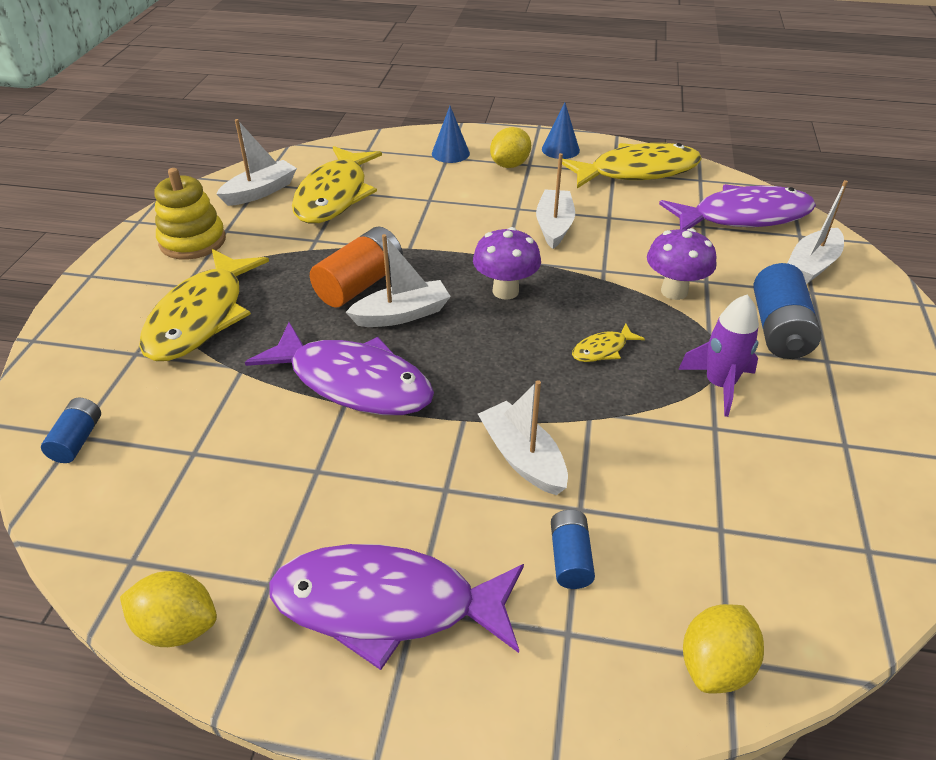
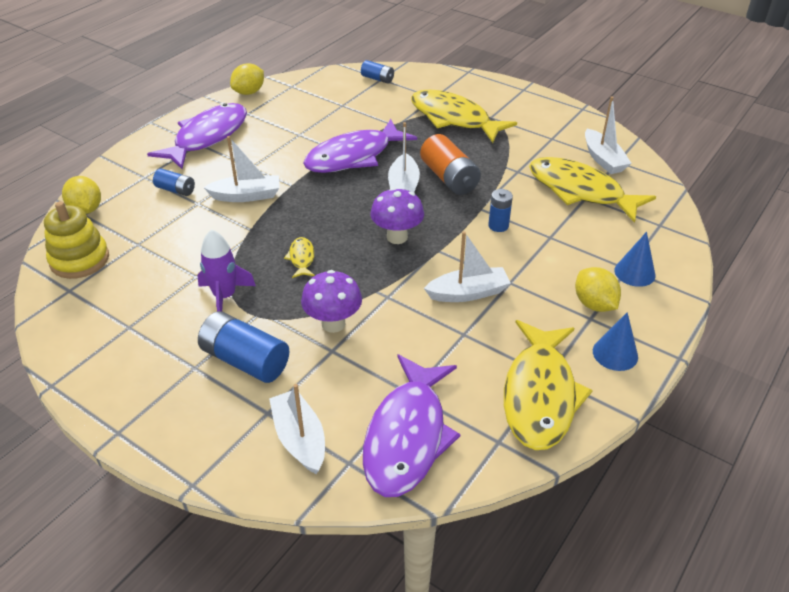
camera: 115 degrees right, 0 degrees up
yellow stacking toy [155,168,226,260] -> yellow stacking toy moved to [44,201,109,279]
white boat [536,153,575,249] -> white boat turned 45 degrees counterclockwise [424,231,511,302]
none -> blue battery [488,189,513,232]

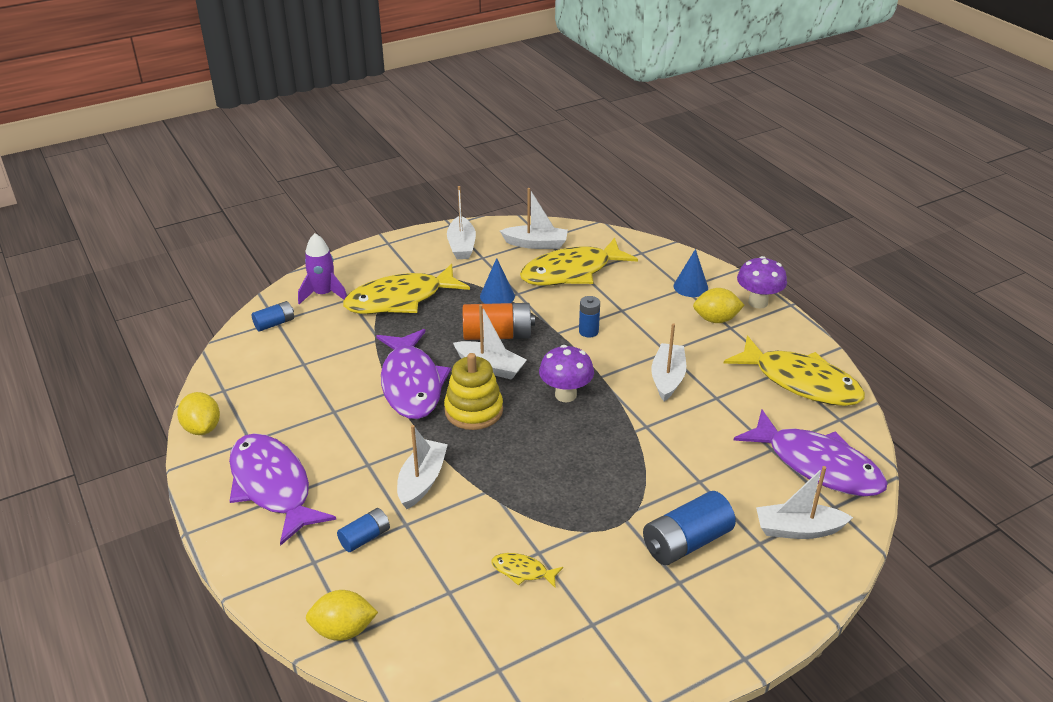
camera: 65 degrees left, 5 degrees down
yellow stacking toy [44,201,109,279] -> yellow stacking toy moved to [444,353,503,430]
purple rocket [197,229,256,312] -> purple rocket moved to [298,233,347,304]
yellow fish [284,237,315,278] -> yellow fish moved to [492,553,563,588]
purple mushroom [301,270,362,333] -> purple mushroom moved to [737,256,787,309]
blue cone [593,312,638,371] -> blue cone moved to [480,258,515,304]
none -> white boat [447,186,476,259]

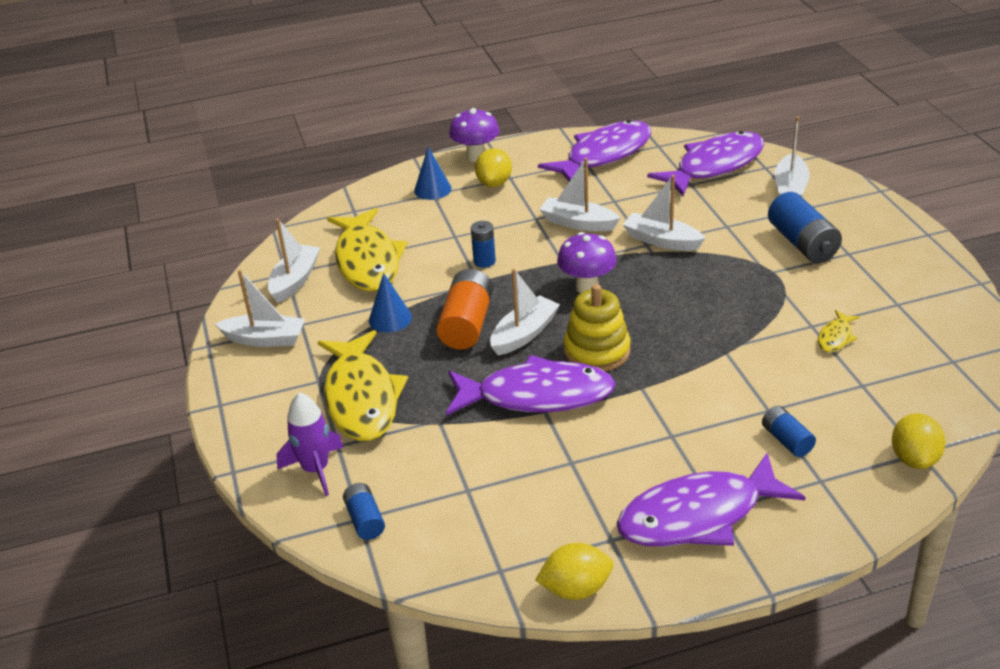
camera: 75 degrees left, 0 degrees up
white boat [397,425,448,509] -> white boat moved to [623,175,706,251]
yellow fish [724,336,865,406] -> purple fish [538,120,651,181]

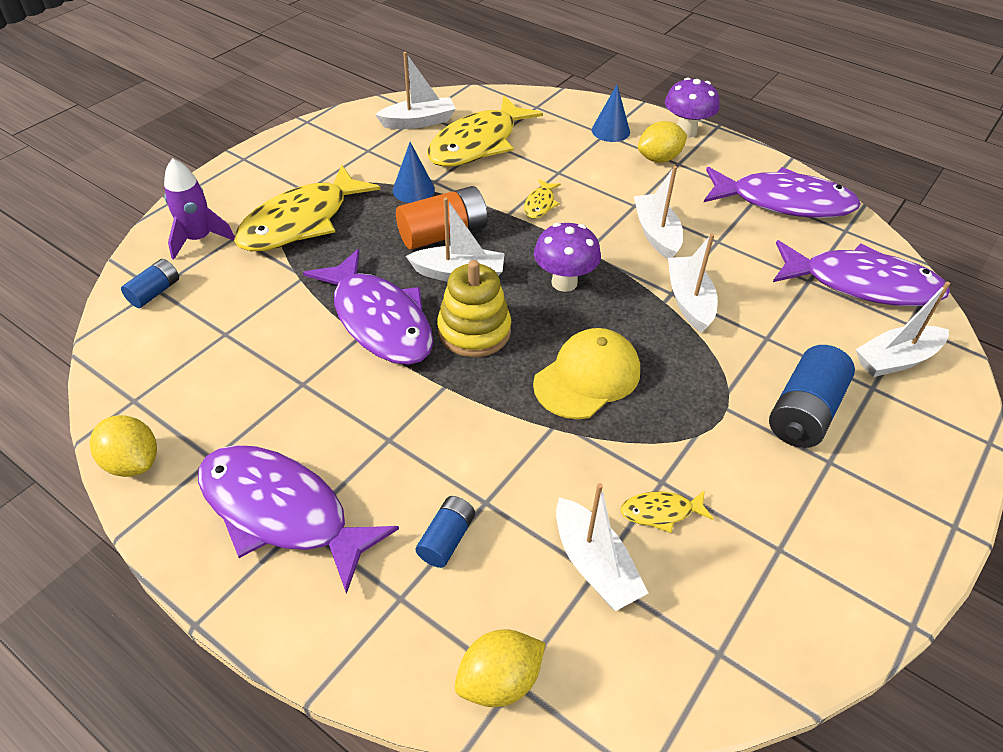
camera: 50 degrees right, 10 degrees up
white boat [215,269,305,347] -> white boat moved to [556,483,648,611]
blue battery [471,221,496,268] -> yellow fish [524,179,561,219]
none -> yellow cap [533,328,640,419]

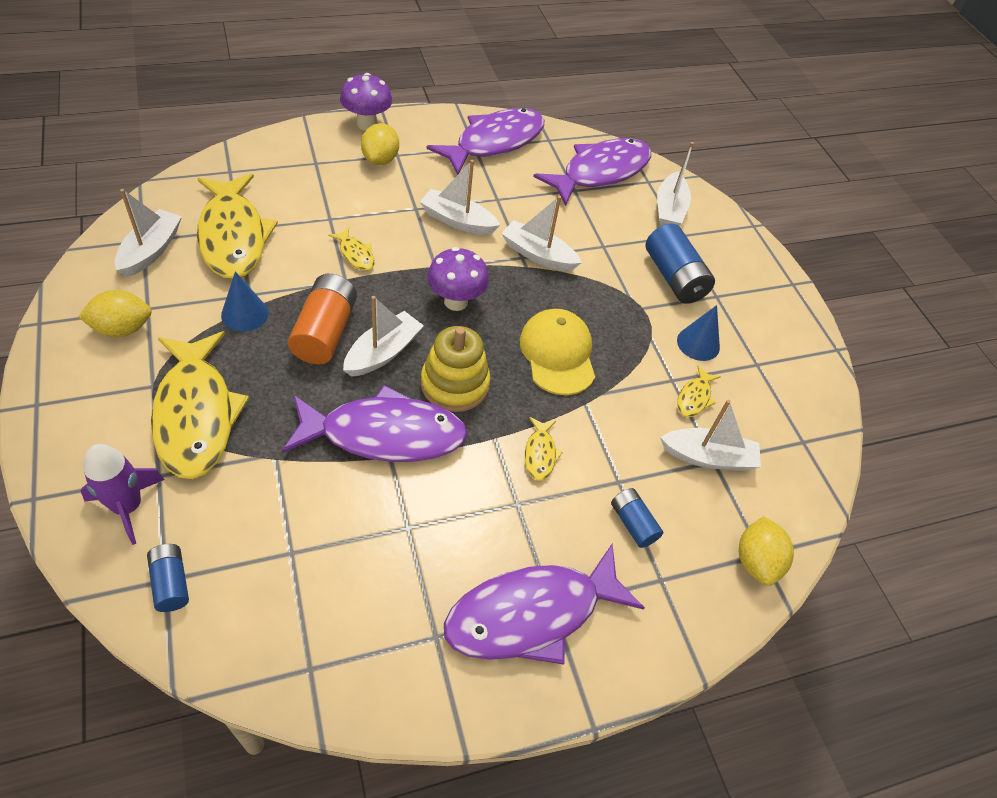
camera: 60 degrees left, 5 degrees up
yellow lemon [90,415,157,477] -> yellow lemon moved to [78,290,152,337]
blue cone [592,85,630,142] -> blue cone moved to [677,305,720,361]
none -> yellow fish [525,417,563,481]

